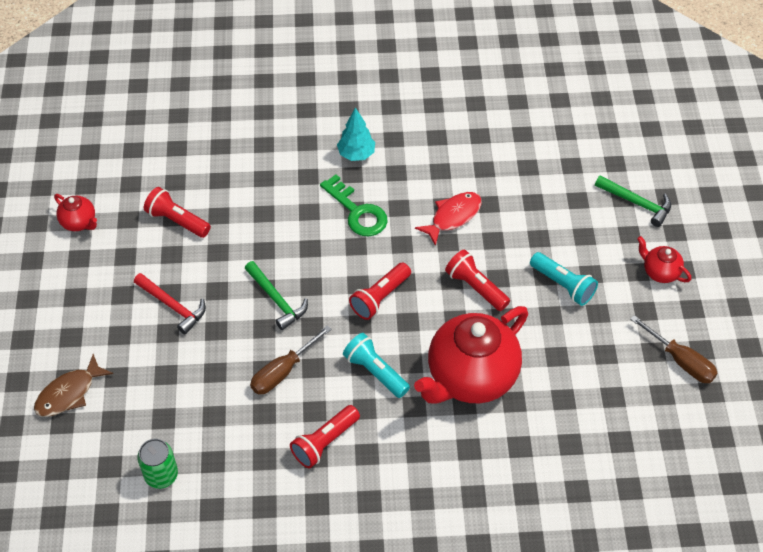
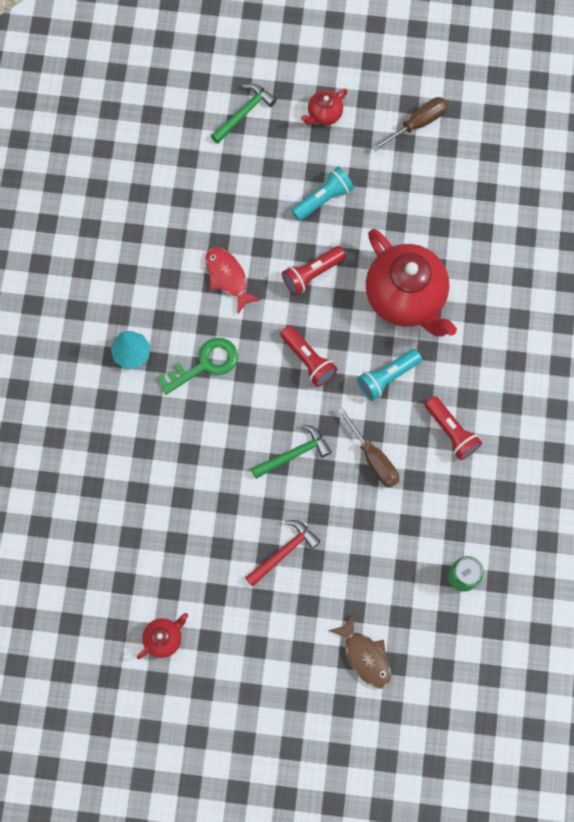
camera: 80 degrees left, 20 degrees up
red flashlight [144,187,211,238] -> none

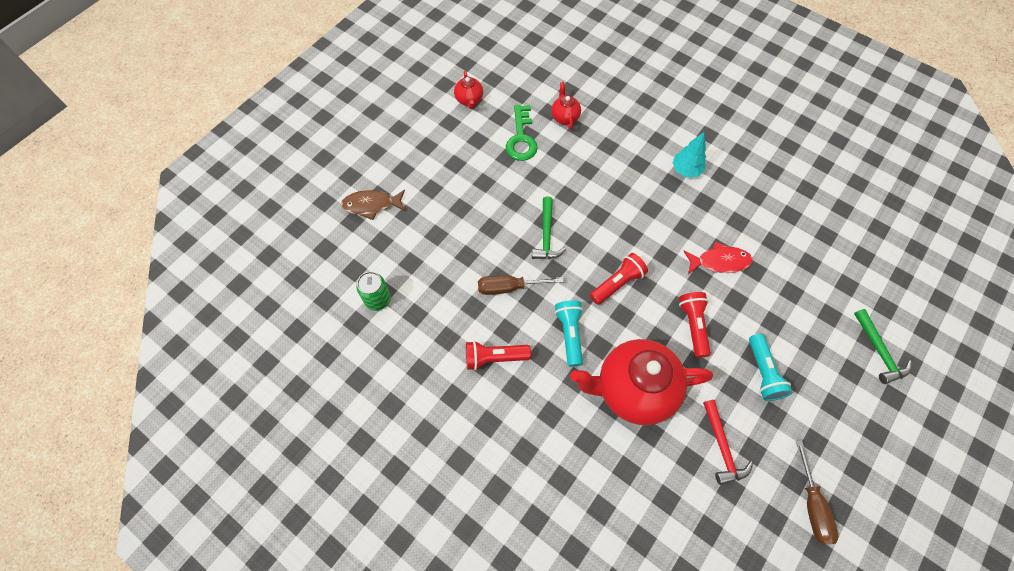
camera: 120 degrees right, 10 degrees down
green key [157,338,238,395] -> green key moved to [506,105,538,161]
red hammer [245,520,321,587] -> red hammer moved to [703,400,753,485]
red flashlight [280,326,337,387] -> red flashlight turned 150 degrees clockwise [590,253,648,305]
red teapot [301,89,348,126] -> red teapot moved to [551,82,581,130]

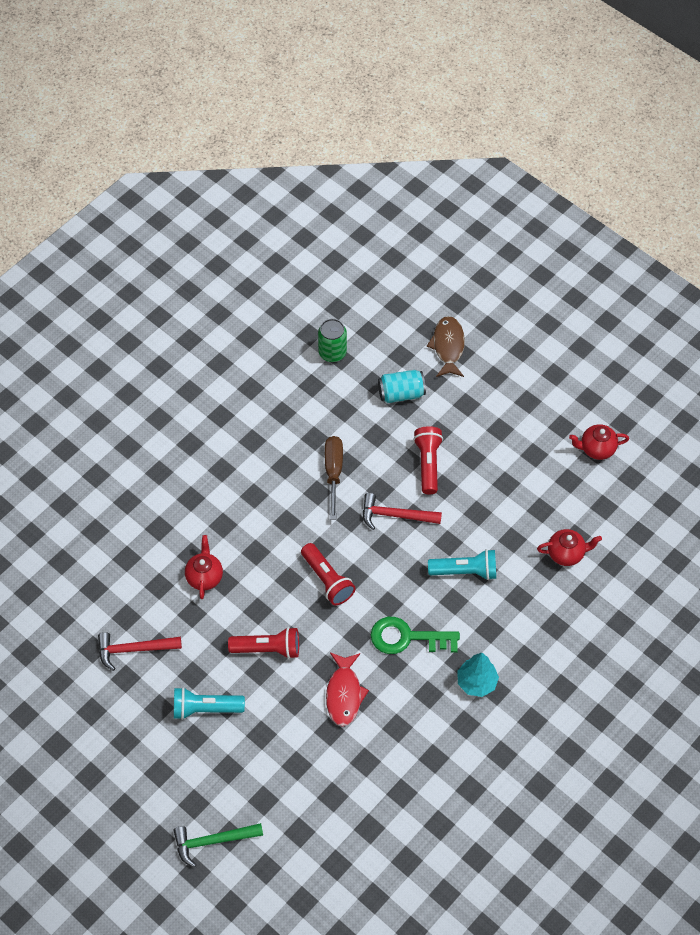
camera: 95 degrees right, 5 degrees down
red flashlight [466,341,531,370] -> red flashlight moved to [413,426,443,494]
green key [506,105,538,161] -> green key moved to [371,617,460,654]
green hammer [532,196,566,259] -> red hammer [363,493,442,530]
turquoise flashlight [555,300,583,367] -> turquoise flashlight moved to [428,549,496,580]
red teapot [570,339,713,425] -> red teapot [185,535,223,599], size x0.44
brown screwdriver [796,440,838,545] -> none
none -> turquoise can [378,370,426,403]

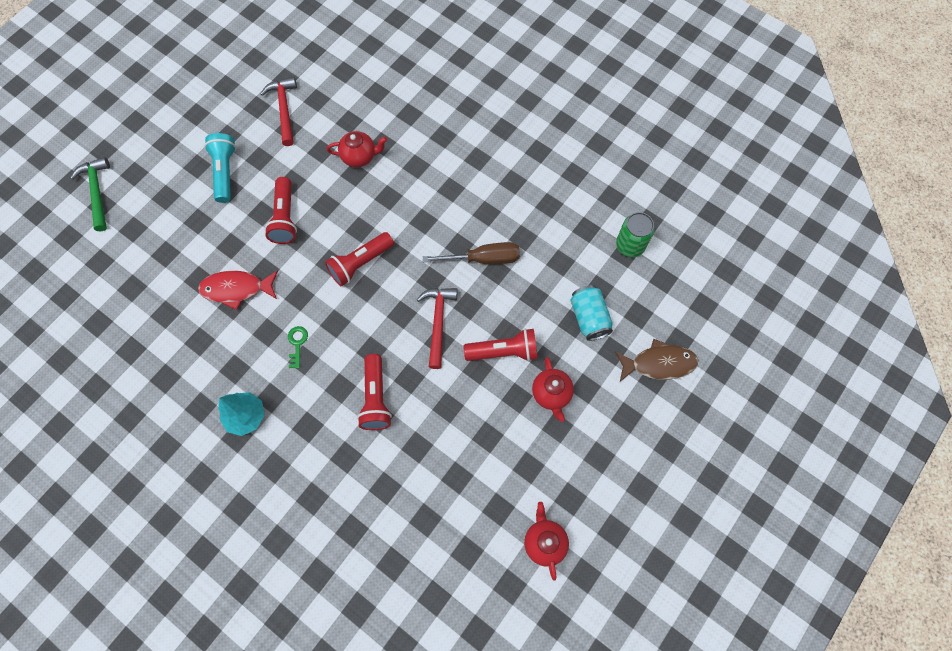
camera: 85 degrees right, 10 degrees up
green key [371,617,460,654] -> green key [288,326,308,369], size x0.48
turquoise flashlight [428,549,496,580] -> red flashlight [357,354,392,430]
red teapot [537,529,602,566] -> red teapot moved to [532,357,574,422]

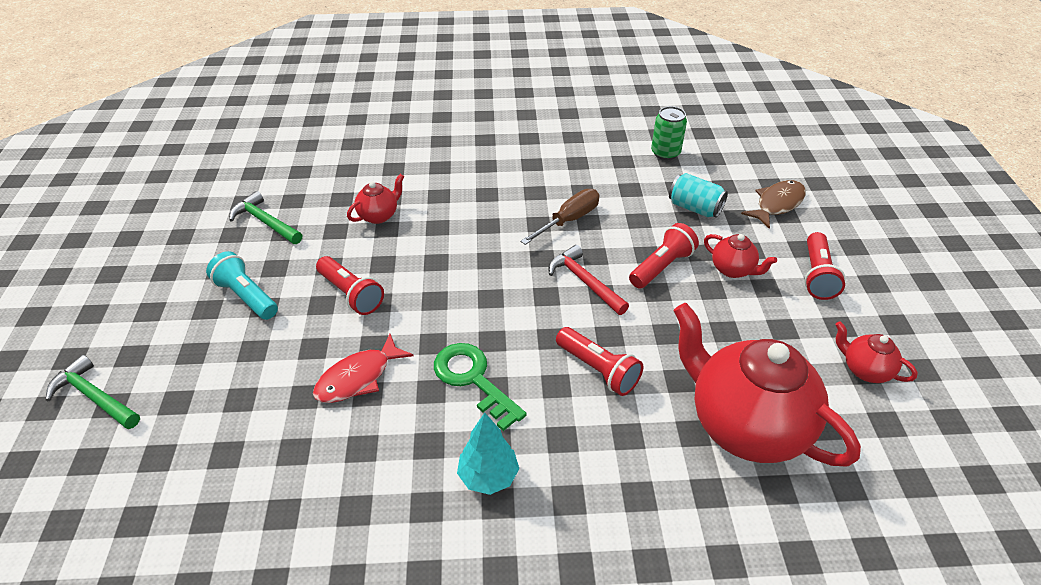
camera: 40 degrees left, 25 degrees down
red hammer [261,77,297,146] -> green hammer [229,191,302,244]
green key [288,326,308,369] -> green key [434,343,527,431], size x2.07
red flashlight [325,232,394,286] -> red flashlight moved to [804,232,846,300]
none -> red teapot [674,303,861,466]

